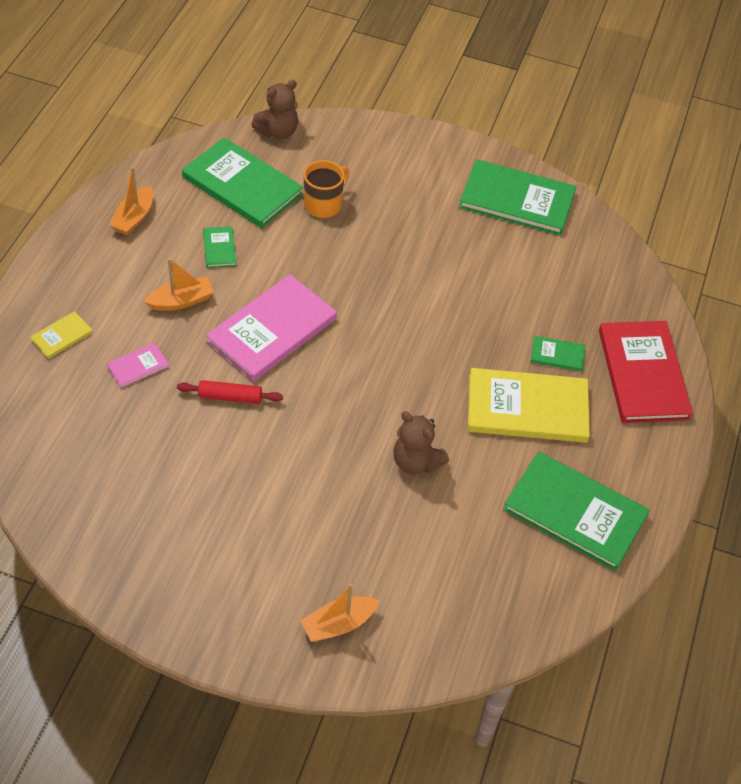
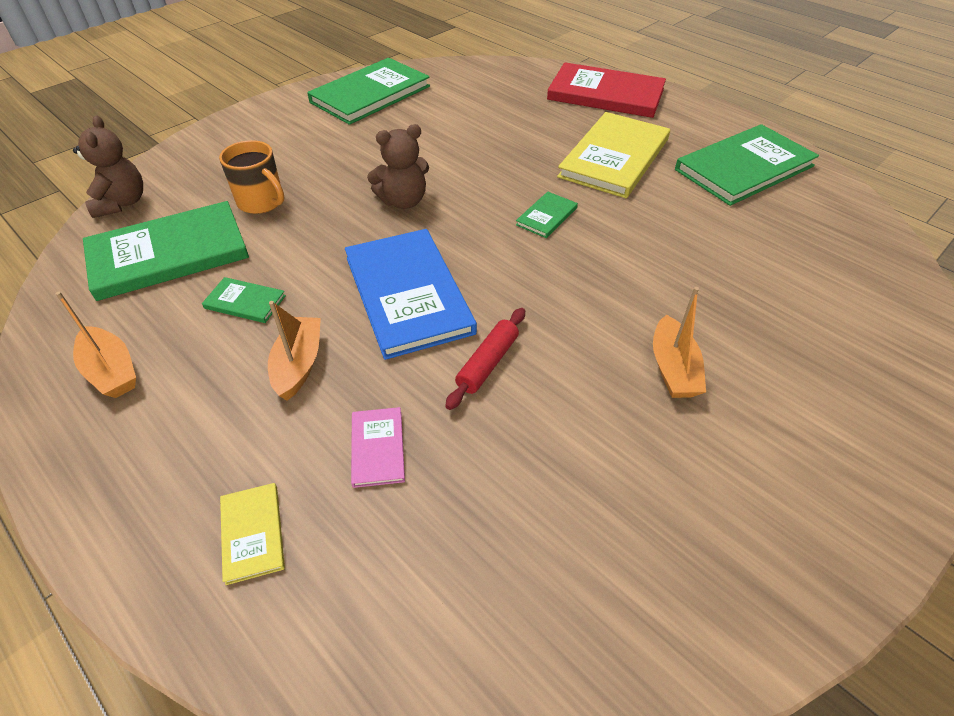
camera: 60 degrees left, 5 degrees down
pink book [206,274,337,382] -> blue book [345,229,477,360]
orange boat [301,583,379,642] -> orange boat moved to [653,287,706,398]
orange mug [304,160,350,218] -> orange mug turned 150 degrees clockwise [219,140,285,214]
brown teddy bear [393,411,449,475] -> brown teddy bear moved to [367,124,429,209]
green book [531,336,585,371] -> green book moved to [516,192,578,238]

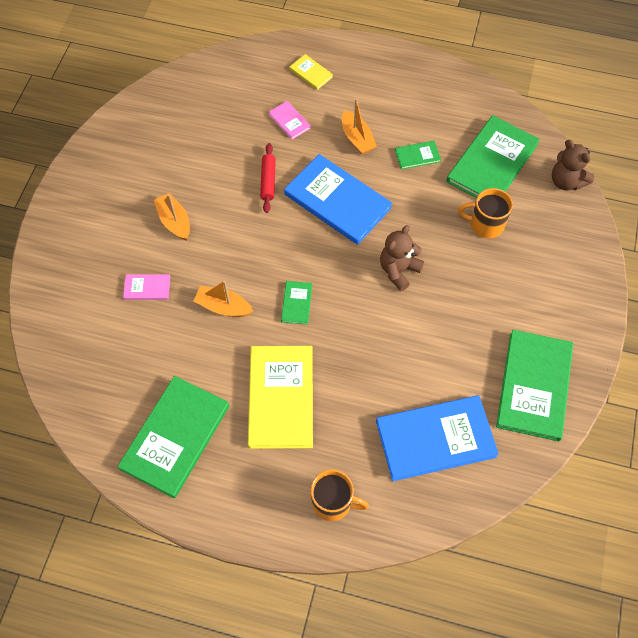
camera: 150 degrees right, 15 degrees up
orange boat [55,291,136,398] -> orange boat moved to [194,280,253,317]
red book [547,62,666,118] -> orange mug [310,469,369,521]
none -> pink book [123,274,170,300]
none -> blue book [376,395,499,481]

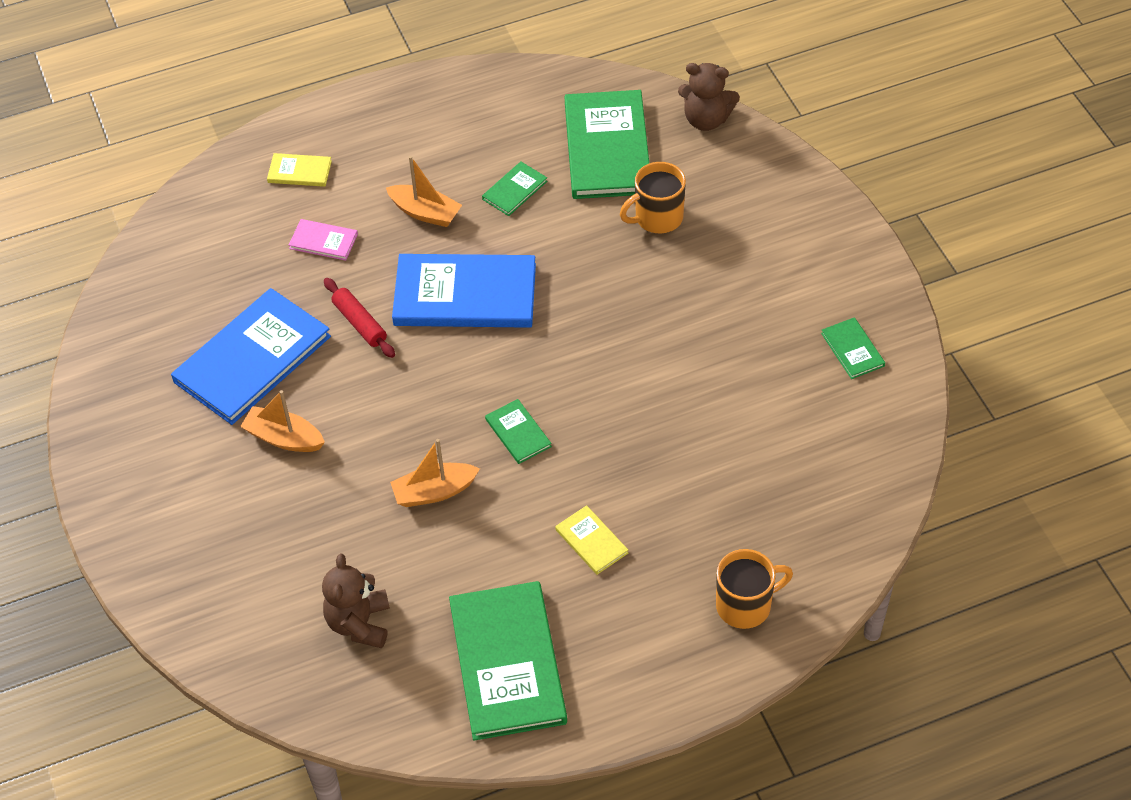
camera: 35 degrees left, 10 degrees down
pink book [123,274,170,300] -> none
yellow book [248,346,313,449] -> yellow book [555,505,628,575], size x0.45
blue book [376,395,499,481] -> blue book moved to [171,288,331,425]
brown teddy bear [380,225,424,291] -> brown teddy bear moved to [322,554,390,648]
green book [496,330,573,441] -> green book [821,317,885,379], size x0.45

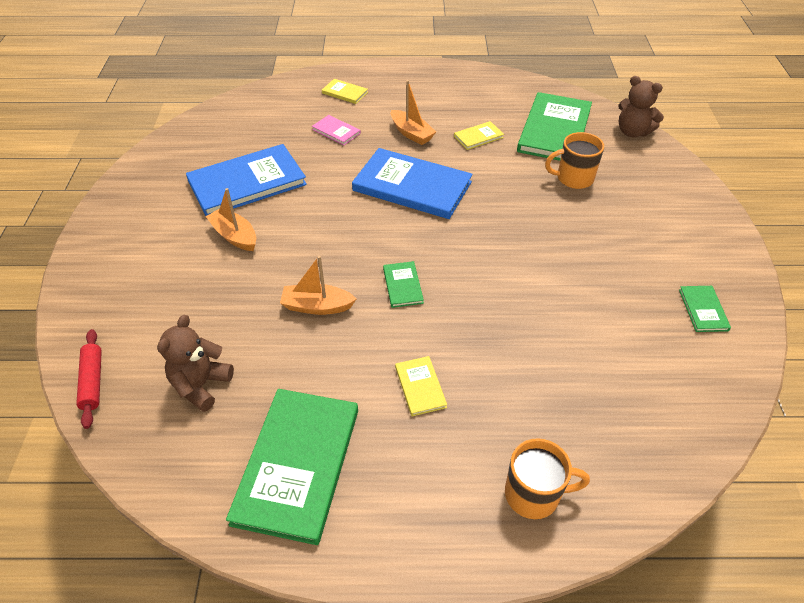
camera: 20 degrees right, 5 degrees down
red rolling pin [324,278,395,358] -> red rolling pin moved to [76,329,102,429]
green book [482,162,547,216] -> yellow book [454,121,504,150]

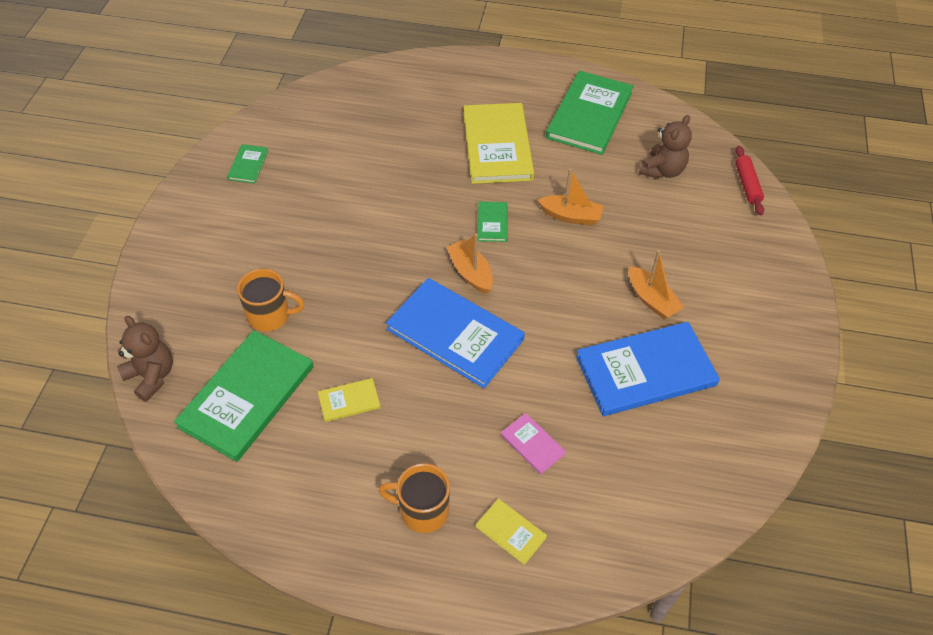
camera: 170 degrees left, 5 degrees up
orange boat [391,80,436,145] -> orange boat moved to [446,233,493,294]
yellow book [395,356,447,416] -> yellow book [463,103,534,184], size x2.23
orange mug [505,438,590,519] -> orange mug moved to [379,463,450,533]

